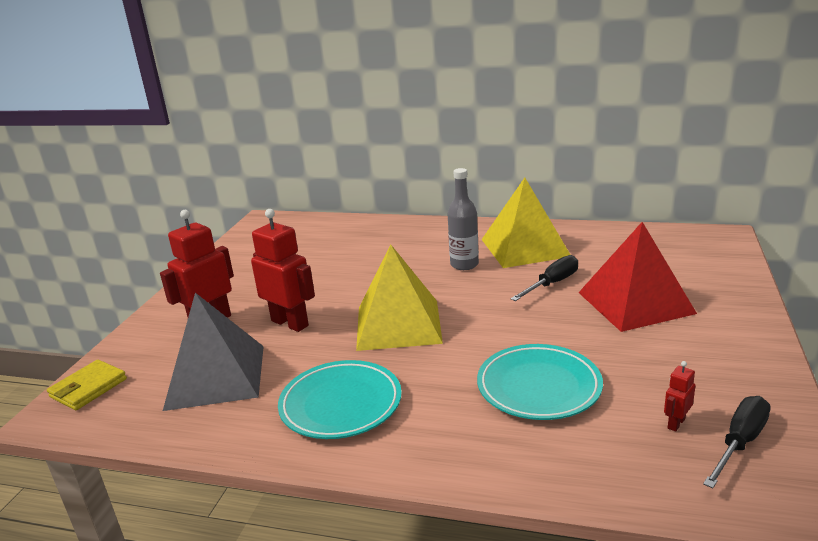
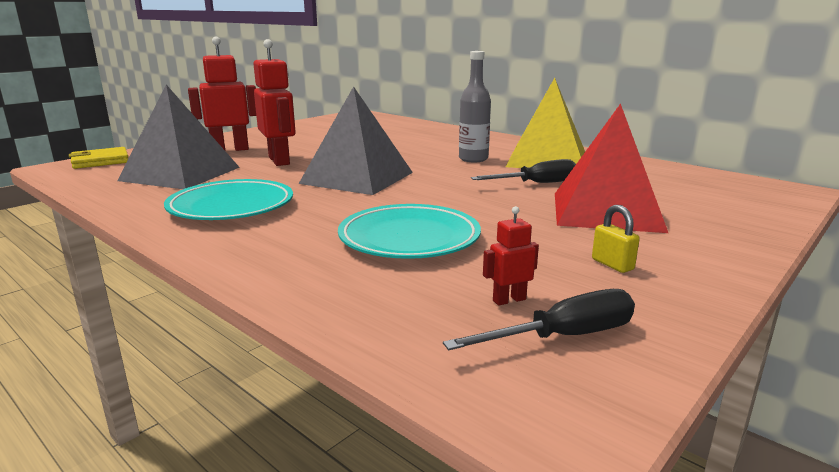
camera: 25 degrees right, 5 degrees down
yellow pyramid [356,245,443,351] -> grey pyramid [299,86,413,195]
none -> yellow padlock [592,205,640,273]

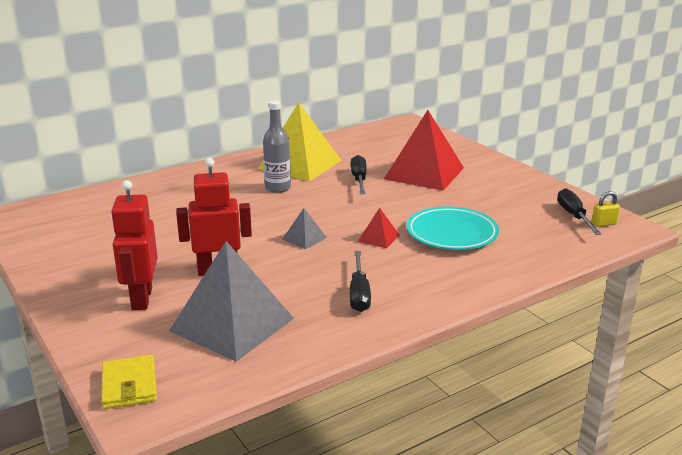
camera: 75 degrees left, 5 degrees up
turquoise plate [164,179,293,220] -> black screwdriver [350,251,371,312]
grey pyramid [299,86,413,195] -> grey pyramid [282,208,327,249], size x0.43
red robot [483,206,539,306] -> none
yellow padlock [592,205,640,273] -> yellow padlock moved to [592,191,620,227]
none -> red pyramid [358,208,399,249]

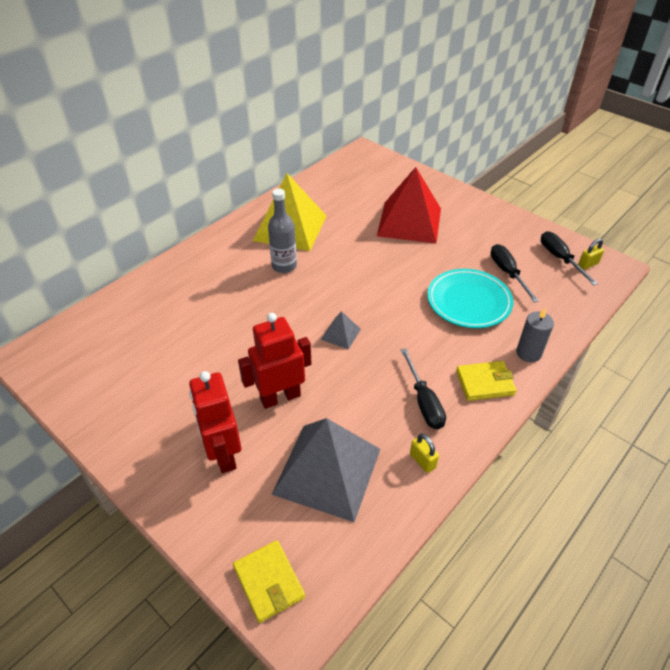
camera: 15 degrees left, 20 degrees up
black screwdriver [351,155,367,194] -> black screwdriver moved to [490,244,539,302]
red pyramid [358,208,399,249] -> none
none -> yellow padlock [410,433,439,473]
none -> yellow wallet [456,361,517,401]
none -> grey candle [516,308,554,362]

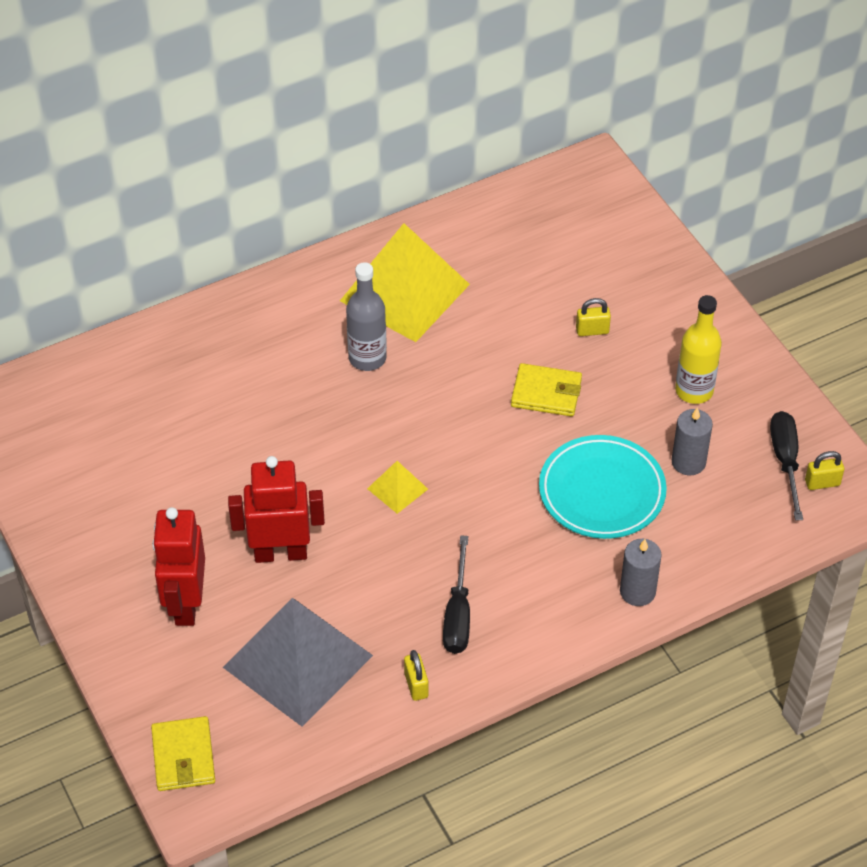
camera: 20 degrees right, 5 degrees up
grey pyramid [321,311,361,349] -> yellow pyramid [367,461,428,514]
red pyramid [377,167,441,244] -> yellow padlock [576,298,611,336]
yellow wallet [456,361,517,401] -> yellow wallet moved to [511,363,582,417]
black screwdriver [490,244,539,302] -> grey candle [672,407,713,475]
none -> yellow bottle [675,295,722,404]

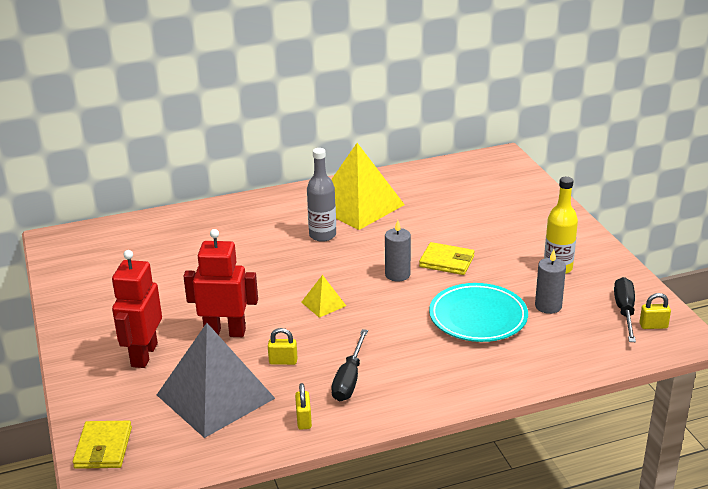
camera: 10 degrees right, 20 degrees down
yellow padlock [576,298,611,336] -> yellow padlock moved to [268,328,297,365]
grey candle [620,539,662,606] -> grey candle moved to [385,220,411,282]

